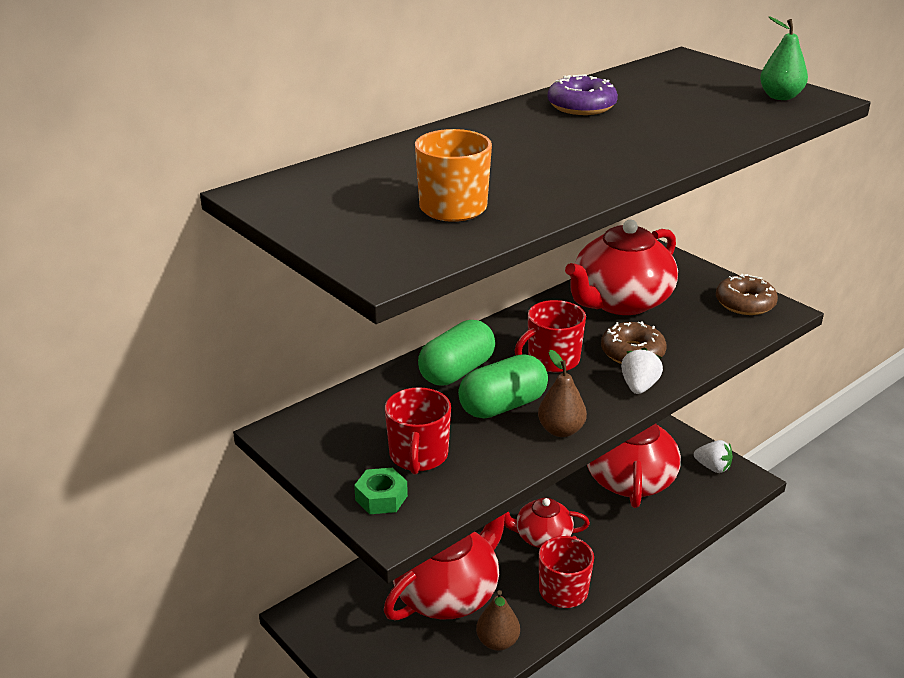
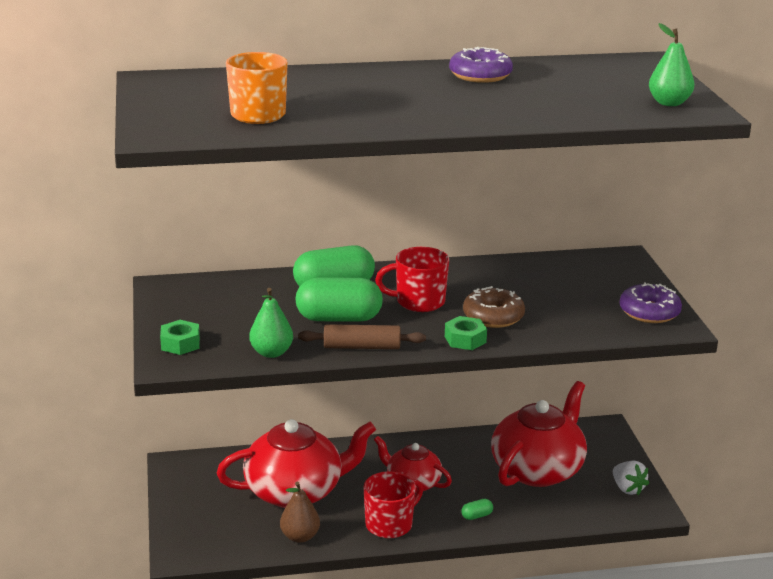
camera: 30 degrees right, 5 degrees down
red mug [385,387,451,475] -> none
brown pear [538,350,587,437] -> brown rolling pin [298,324,426,349]
red teapot [565,220,678,315] -> none
white strawberry [621,347,663,394] -> green nut [445,316,487,350]
brown donut [716,274,778,315] -> purple donut [620,282,682,323]
none -> green pear [249,288,293,358]
none -> green capsule [461,499,493,520]

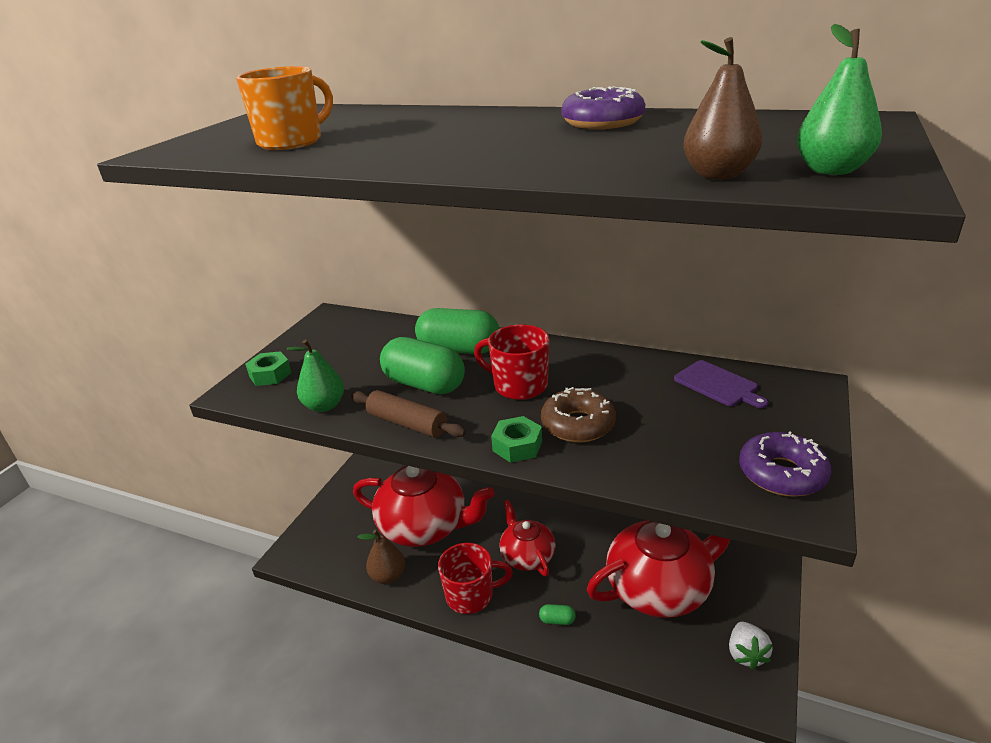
camera: 35 degrees right, 5 degrees up
none -> purple cutting board [674,360,768,408]
none -> brown pear [683,37,762,179]

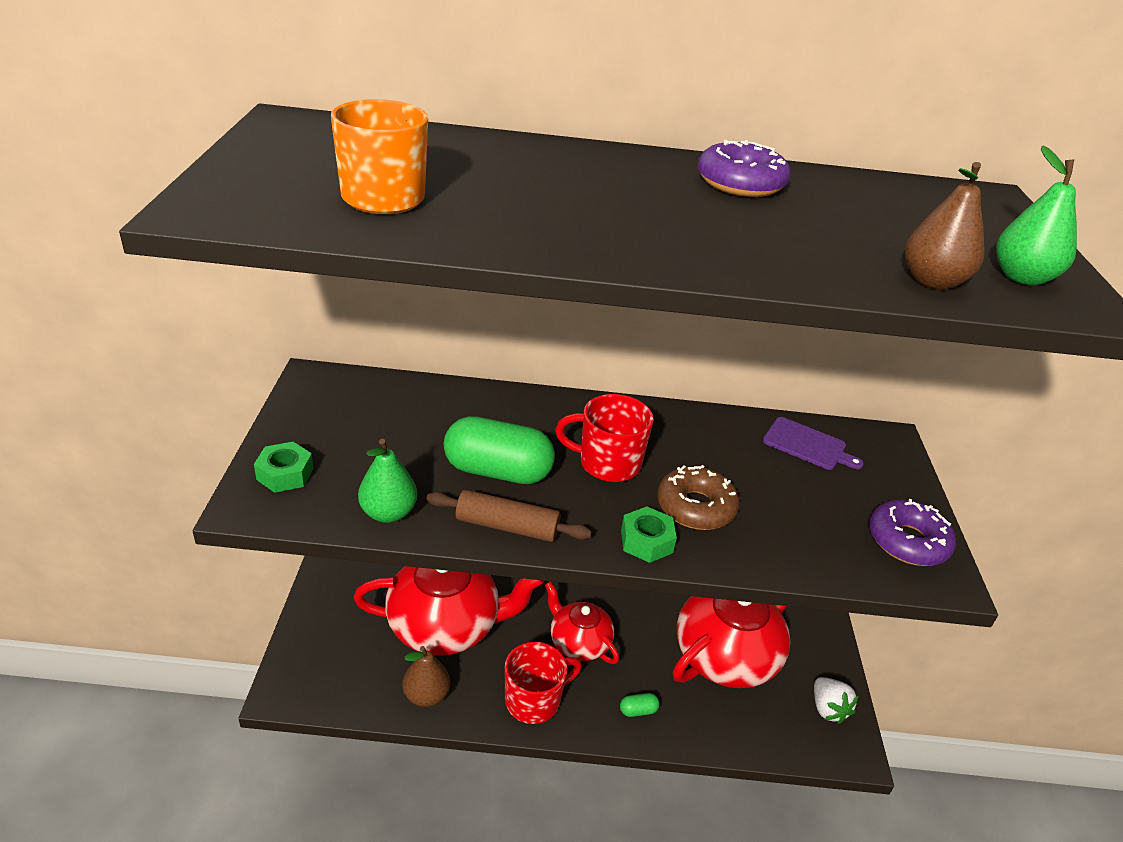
camera: 25 degrees left, 5 degrees up
green capsule [415,308,500,354] -> none

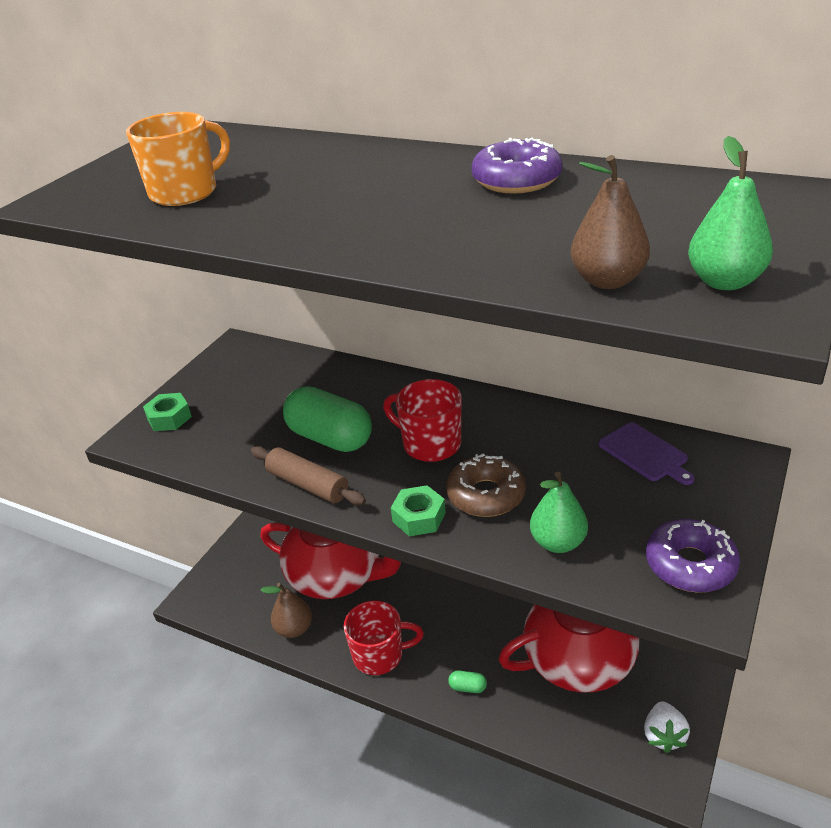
camera: 30 degrees right, 0 degrees up
green pear [358,439,417,523] -> green pear moved to [530,472,588,553]
red teapot [545,581,619,664] -> none

